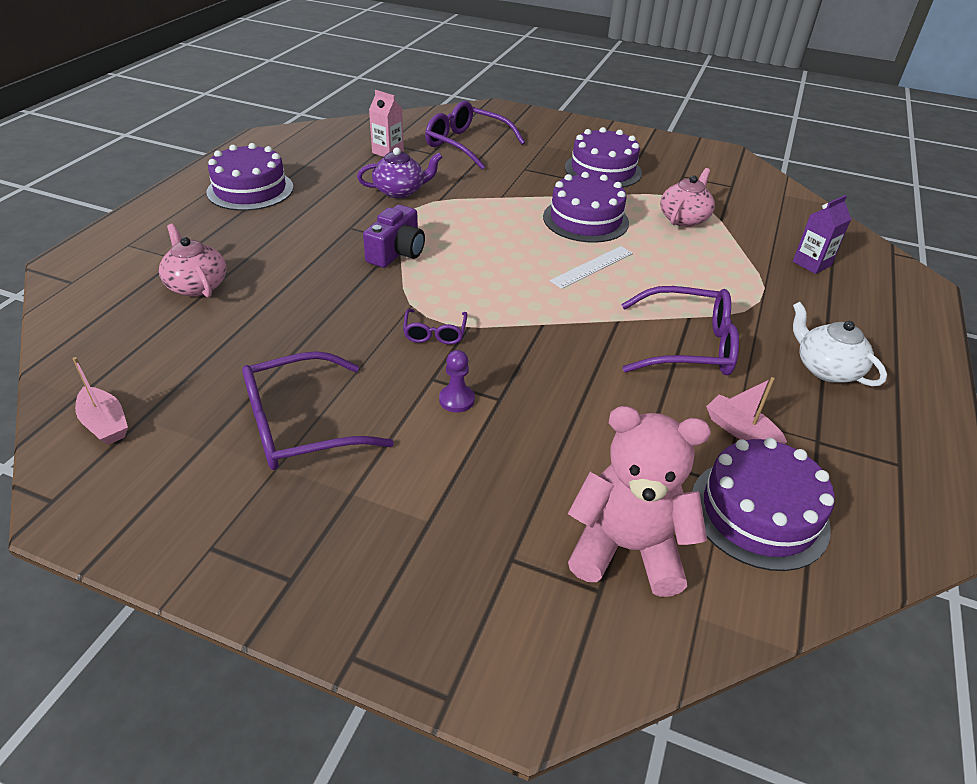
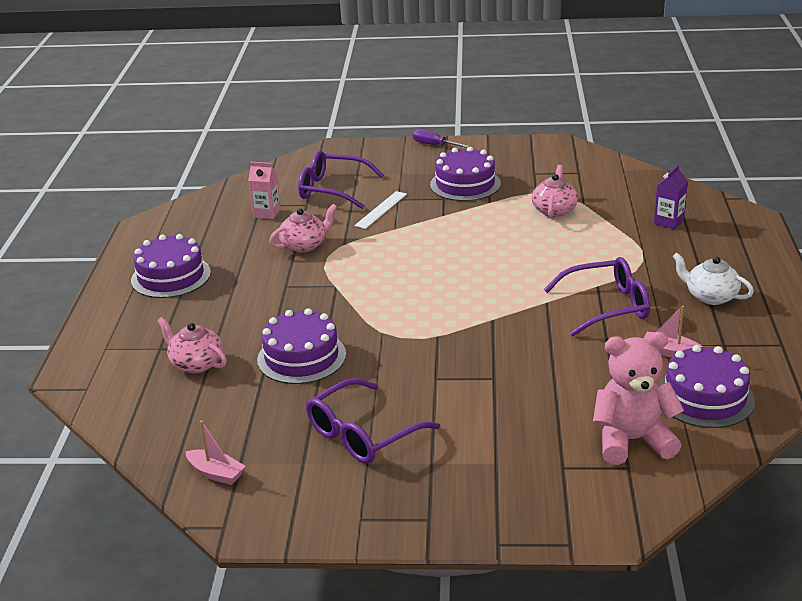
camera: 15 degrees left, 10 degrees down
purple teapot [357,147,442,198] -> pink teapot [269,204,337,253]
purple camera [363,205,425,268] -> none
purple glasses [403,309,467,345] -> none
purple pawn [439,350,475,412] -> none
purple cake [543,172,629,243] -> purple cake moved to [257,308,346,384]
white ruler [550,246,633,289] -> white ruler moved to [354,191,407,229]
none -> purple screwdriver [413,129,470,148]

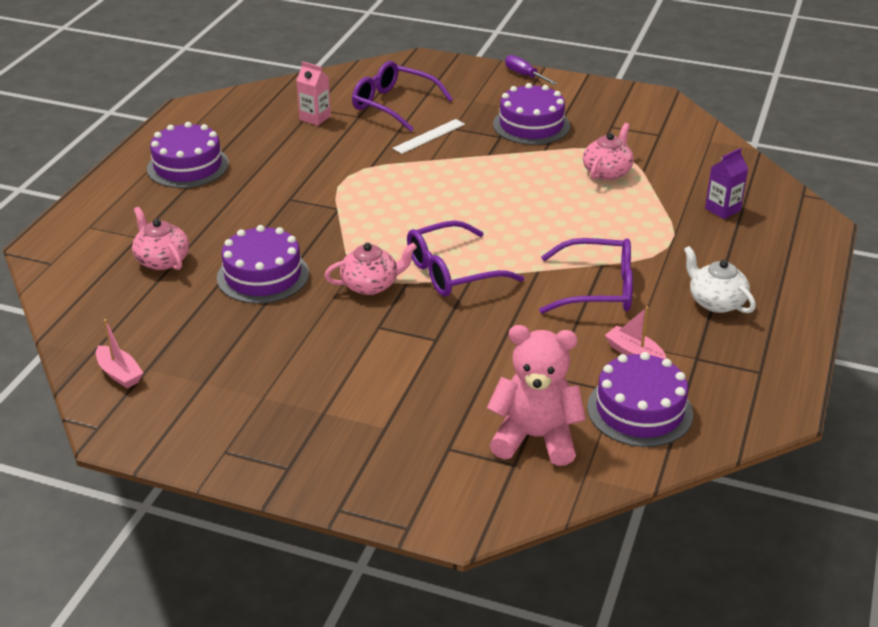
camera: 15 degrees right, 5 degrees up
pink teapot [269,204,337,253] -> pink teapot moved to [324,243,417,295]
purple glasses [306,378,440,464] -> purple glasses moved to [407,220,524,297]

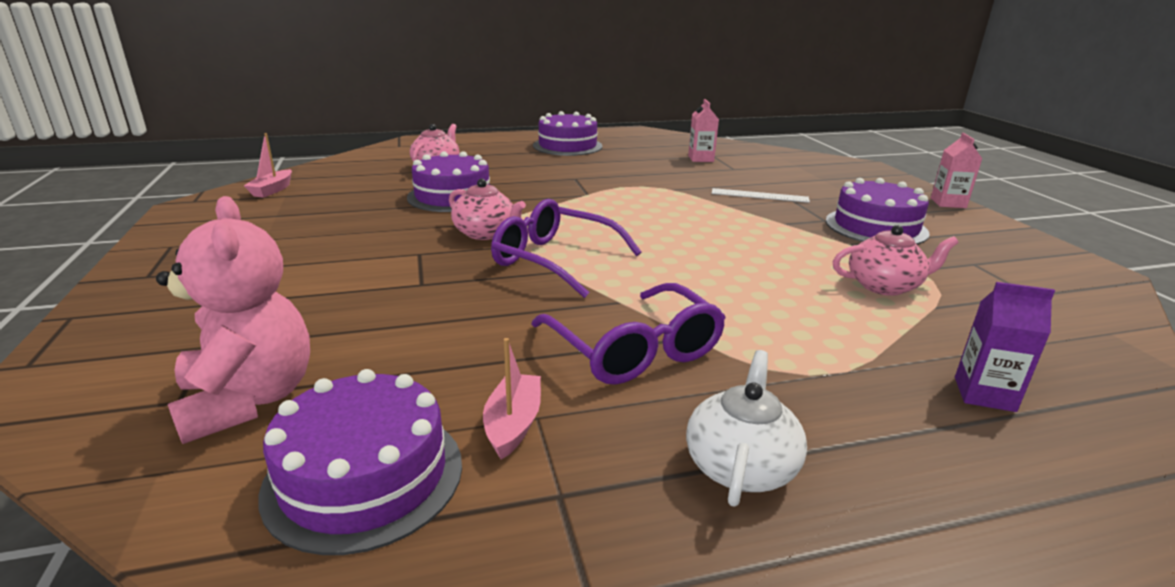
camera: 55 degrees right, 10 degrees down
purple glasses [352,61,453,132] -> none
purple screwdriver [505,55,558,85] -> pink carton [931,133,982,208]

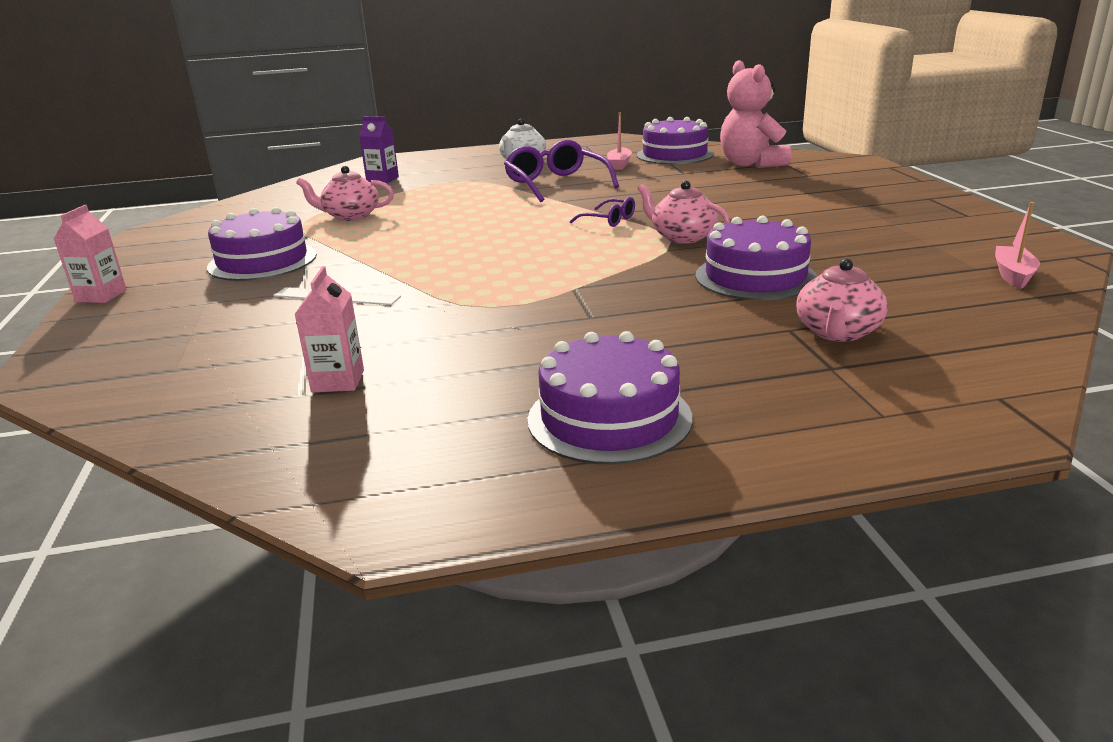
camera: 175 degrees left, 0 degrees up
purple glasses [491,199,641,298] -> purple glasses [570,197,635,227], size x0.52

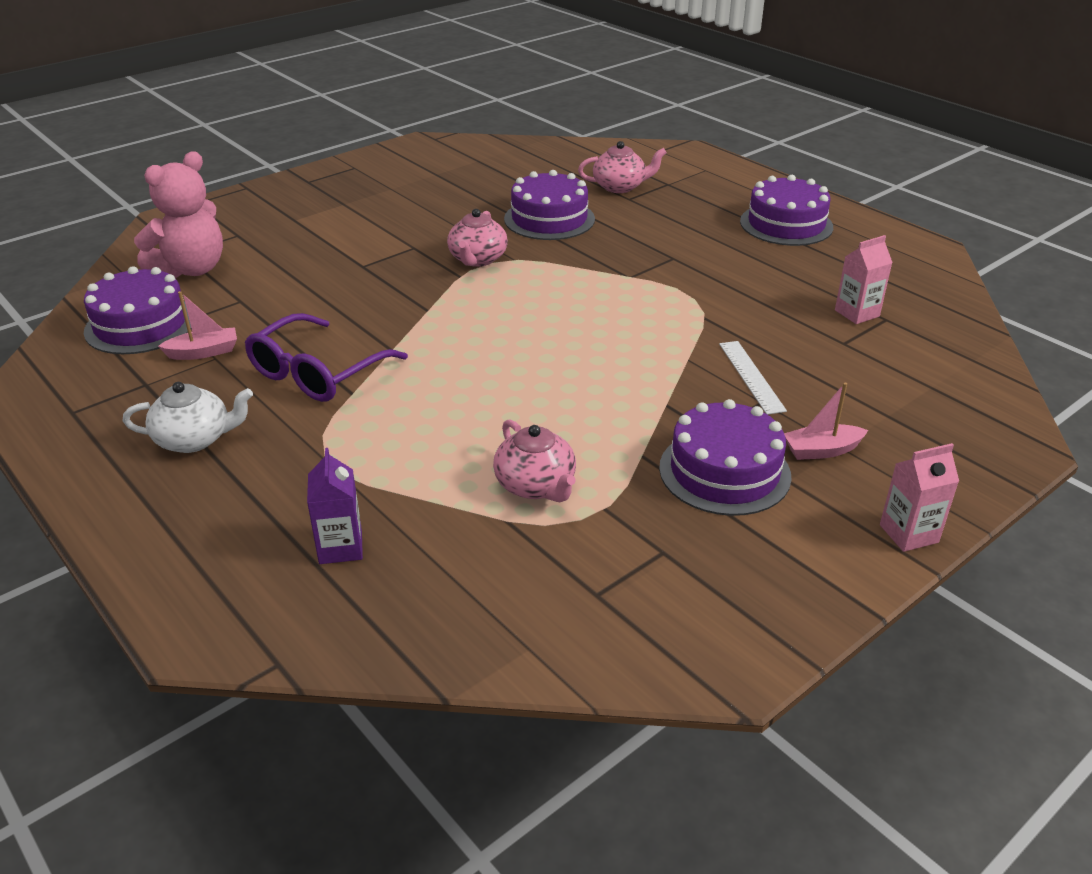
camera: 120 degrees left, 10 degrees up
purple glasses [570,197,635,227] -> none
pink boat [995,202,1040,289] -> pink boat moved to [784,382,868,460]

